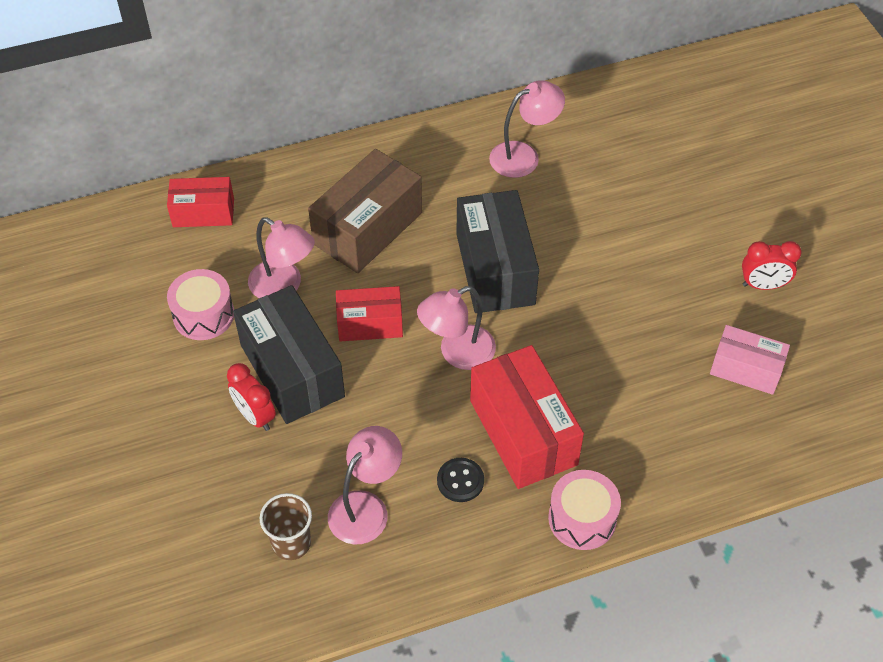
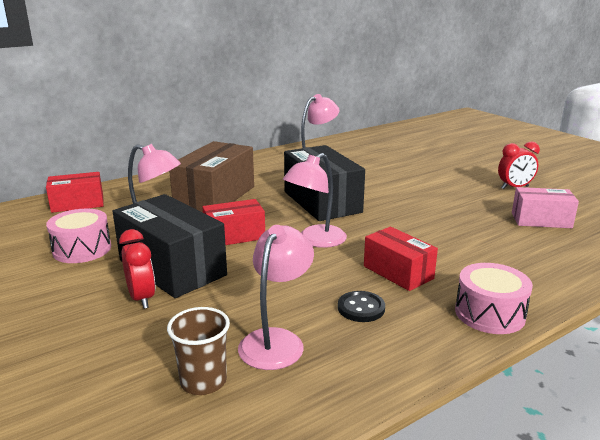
camera: 15 degrees left, 30 degrees down
red clock [227,363,276,431] -> red clock turned 150 degrees counterclockwise [119,229,155,309]
red box [470,345,584,489] -> red box [364,227,438,291], size x0.60

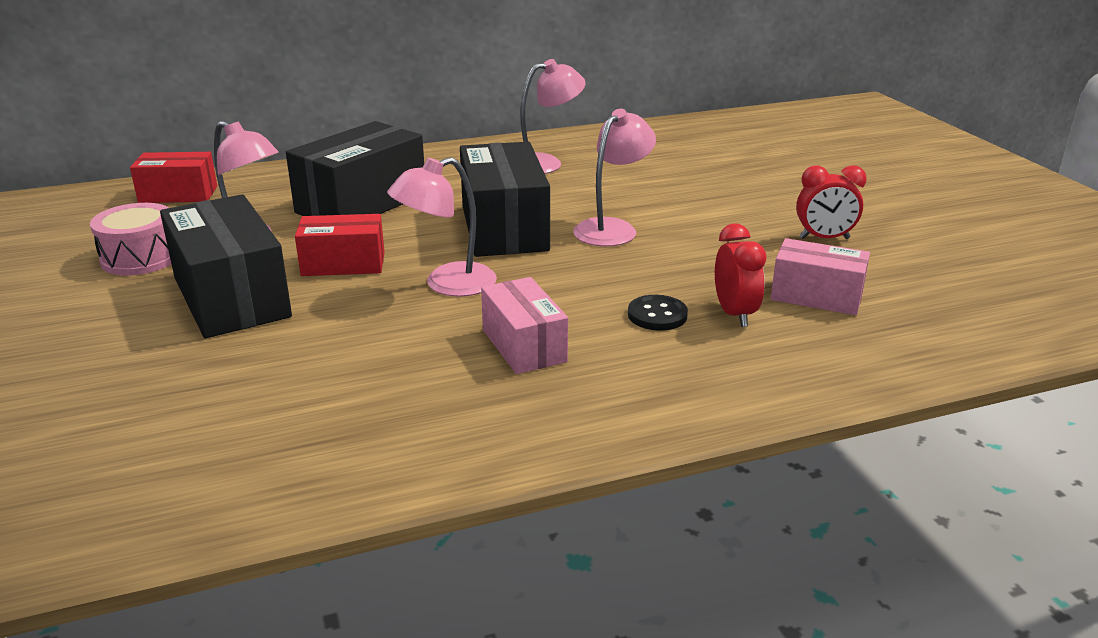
camera: 15 degrees right, 5 degrees up
red clock [119,229,155,309] -> red clock moved to [715,223,766,327]
brown cup [167,307,230,395] -> none
brown box [169,141,254,213] -> black box [286,121,424,216]
pink lamp [238,225,314,370] -> pink lamp moved to [573,109,656,246]
black button [338,291,385,322] -> black button moved to [628,295,688,331]
red box [364,227,438,291] -> pink box [481,277,568,374]
pink drum [455,263,533,334] -> none

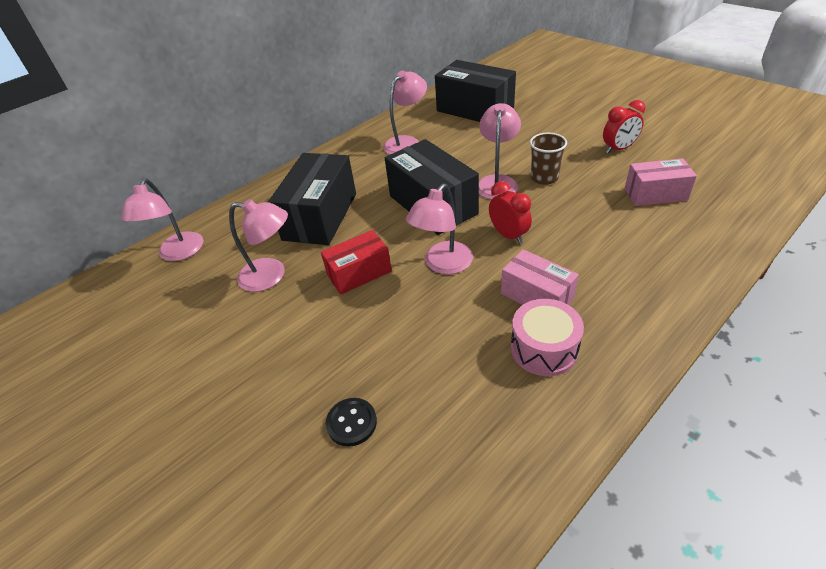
camera: 20 degrees left, 15 degrees up
pink drum [90,203,171,276] -> pink drum moved to [511,299,584,376]
red box [130,152,217,203] -> pink lamp [121,178,204,261]
black box [160,194,292,338] -> black box moved to [435,60,516,122]
black button [628,295,688,331] -> black button moved to [326,398,377,446]
red clock [715,223,766,327] -> red clock moved to [489,181,532,244]
none -> brown cup [530,133,567,185]

